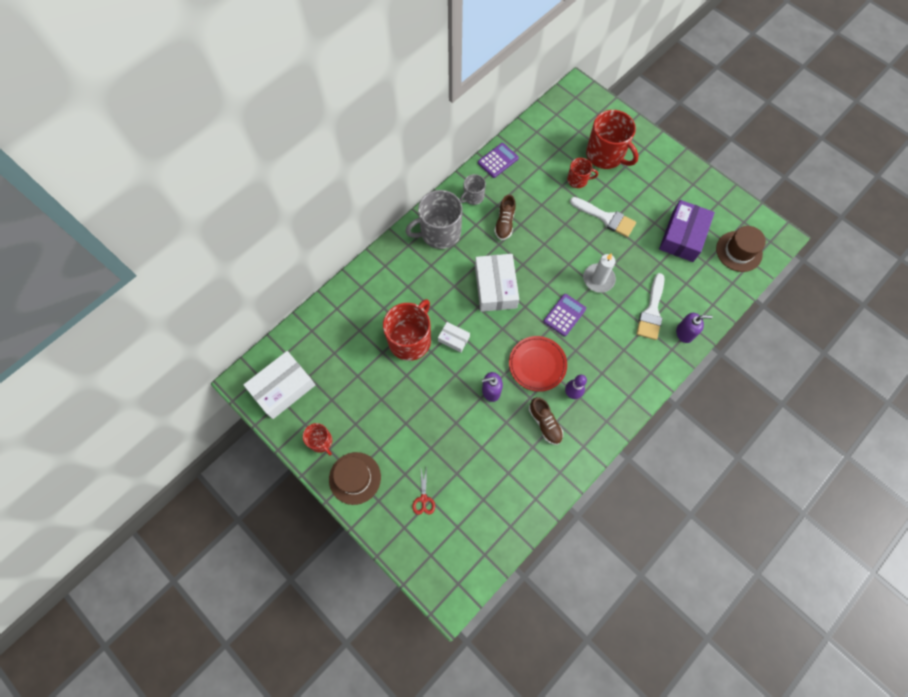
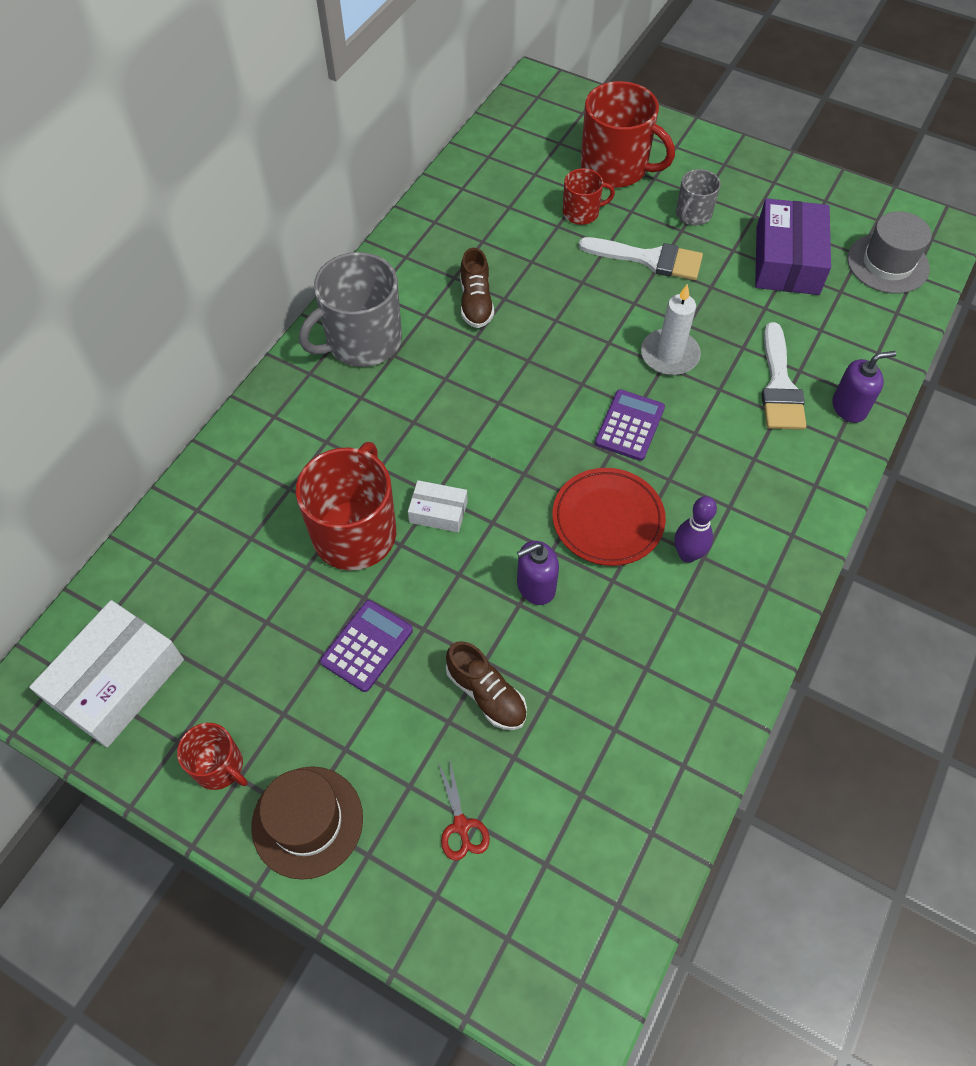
camera: 15 degrees left, 10 degrees down
grey mug [460,174,486,205] -> grey mug moved to [676,169,721,225]
white box [475,254,519,312] -> none
purple calculator [478,143,519,178] -> purple calculator moved to [320,600,413,692]
brown shoe [529,397,563,445] -> brown shoe moved to [446,641,527,730]
brown hat [716,226,766,272] -> grey hat [847,211,931,294]

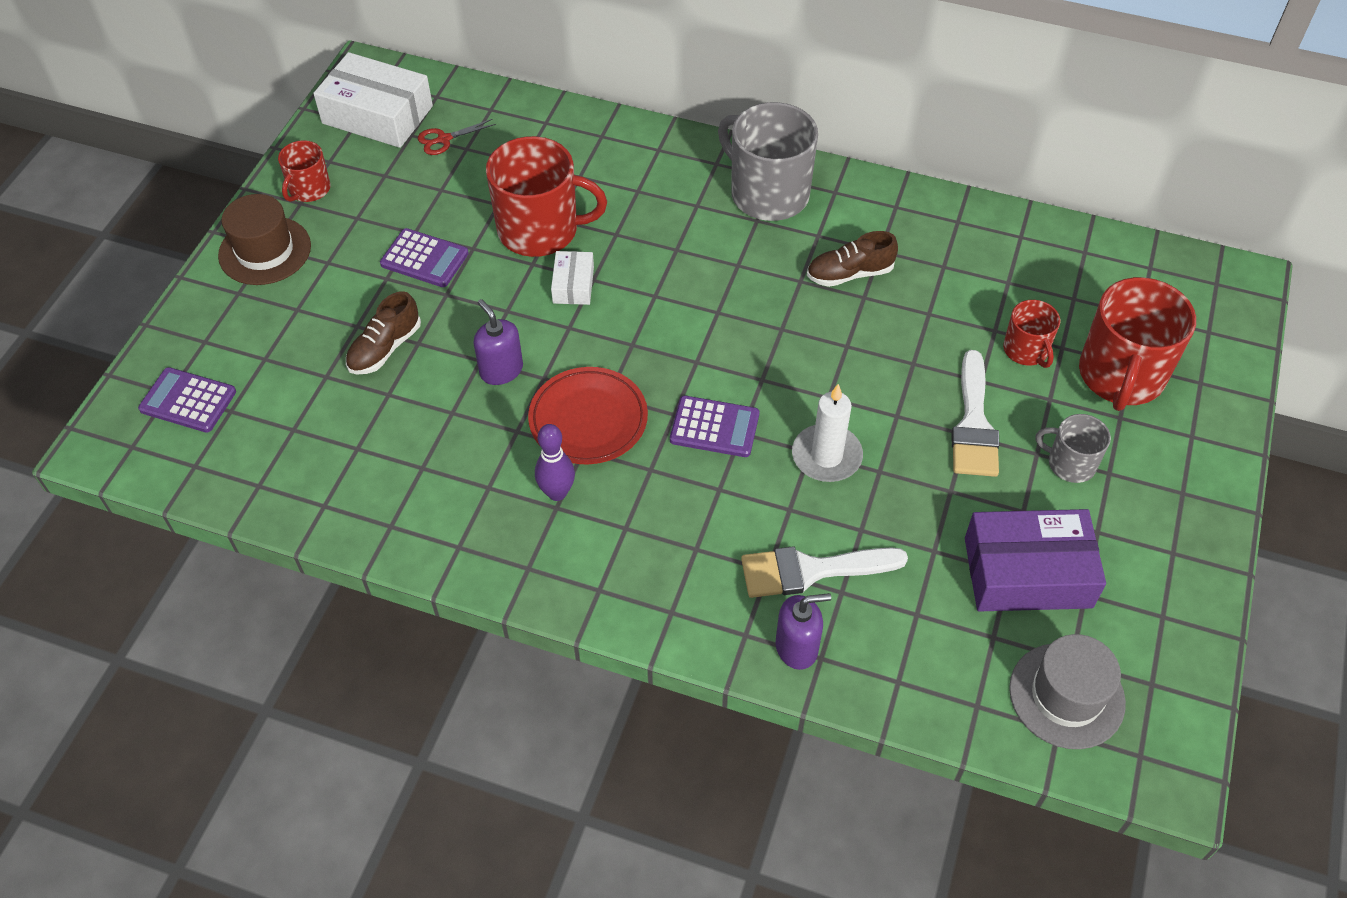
camera: 80 degrees right, 5 degrees down
red scissors [438,761,490,861] -> red scissors moved to [418,119,496,155]
purple soap dispenser [833,351,896,423] -> purple soap dispenser turned 75 degrees counterclockwise [776,593,831,670]
none -> purple calculator [138,367,236,433]

